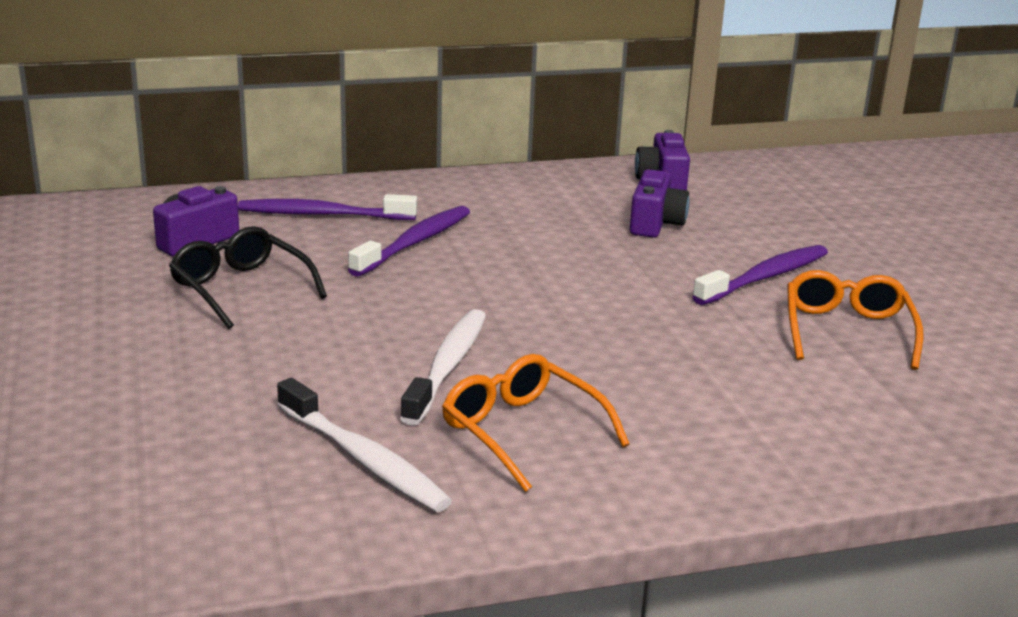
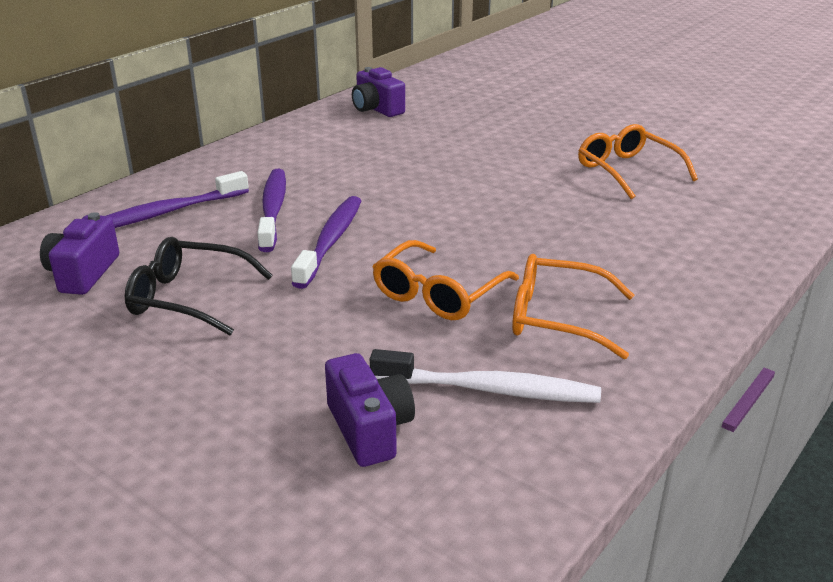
camera: 35 degrees left, 5 degrees up
white toothbrush [400,309,486,426] -> orange glasses [372,240,519,320]
purple camera [630,169,689,238] -> purple camera moved to [325,353,415,467]
purple toothbrush [692,245,828,305] -> purple toothbrush moved to [291,196,361,289]

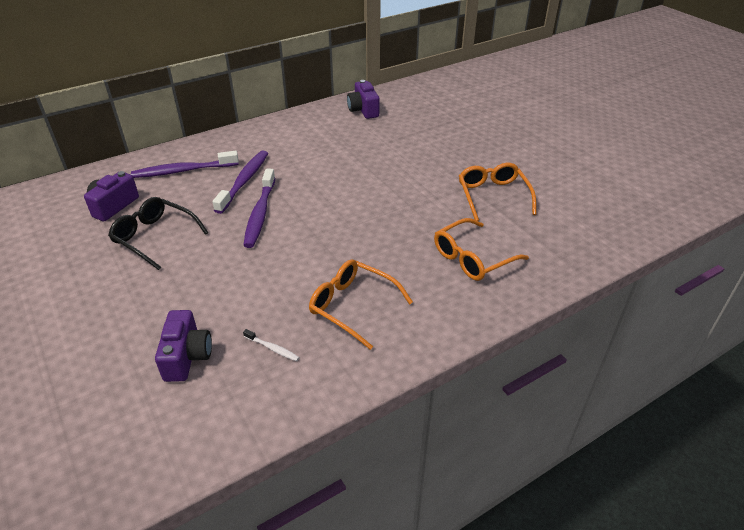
camera: 20 degrees right, 10 degrees up
purple toothbrush [291,196,361,289] -> purple toothbrush turned 150 degrees clockwise [243,169,275,248]
white toothbrush [370,349,601,403] -> white toothbrush [243,329,300,361], size x0.45
orange glasses [372,240,519,320] -> orange glasses moved to [434,218,529,281]

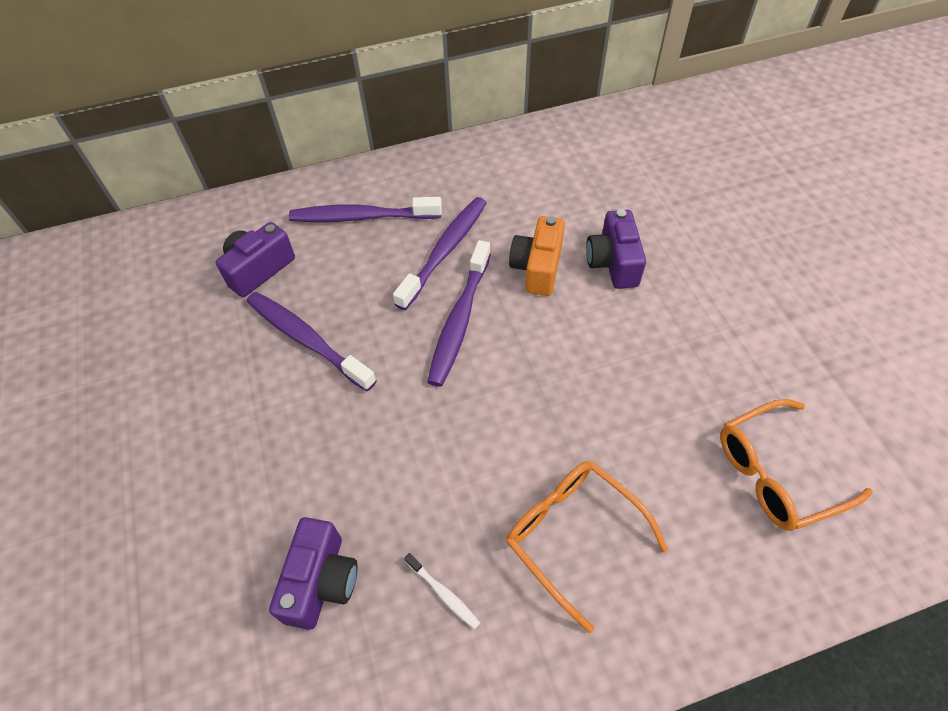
camera: 15 degrees right, 15 degrees up
black glasses [108,197,208,270] -> purple toothbrush [247,292,377,391]
purple camera [347,80,380,119] -> purple camera moved to [586,209,646,289]
orange glasses [459,163,537,221] -> none
none -> orange camera [509,216,565,296]

